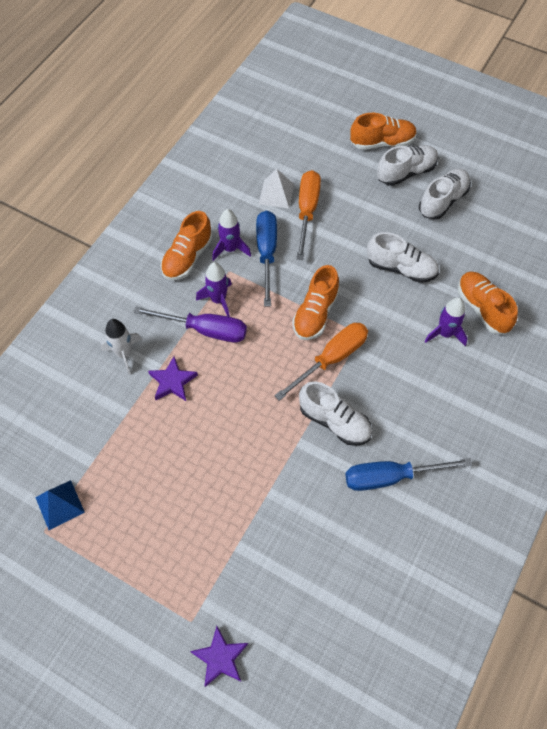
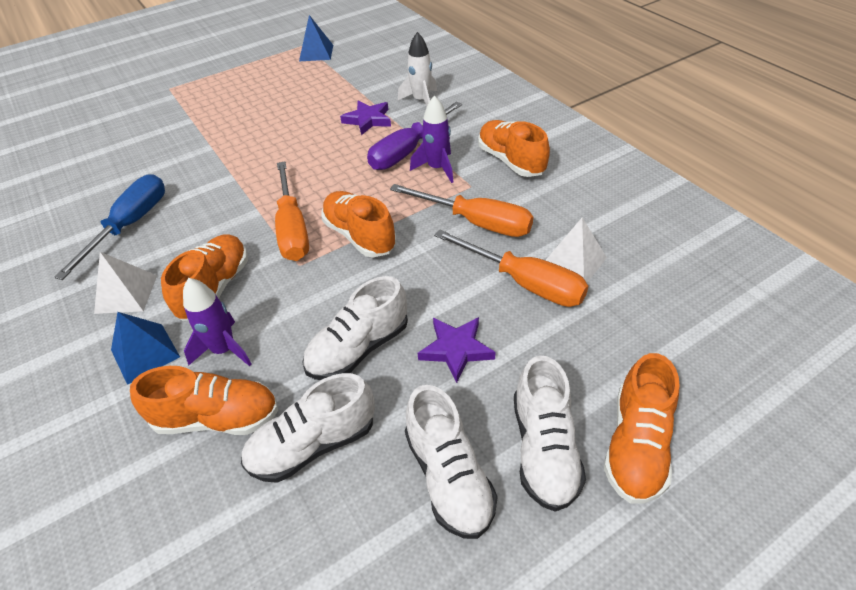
camera: 120 degrees right, 15 degrees down
purple star [190,626,248,687] -> purple star moved to [418,317,496,383]
purple rocket [212,209,251,261] -> none
blue screwdriver [256,211,277,306] -> orange screwdriver [390,184,533,237]
white shoe [299,382,372,446] -> white shoe moved to [241,373,375,483]
none -> white pyramid [94,252,157,314]
none -> blue pyramid [111,312,180,385]
none -> orange shoe [161,234,248,321]

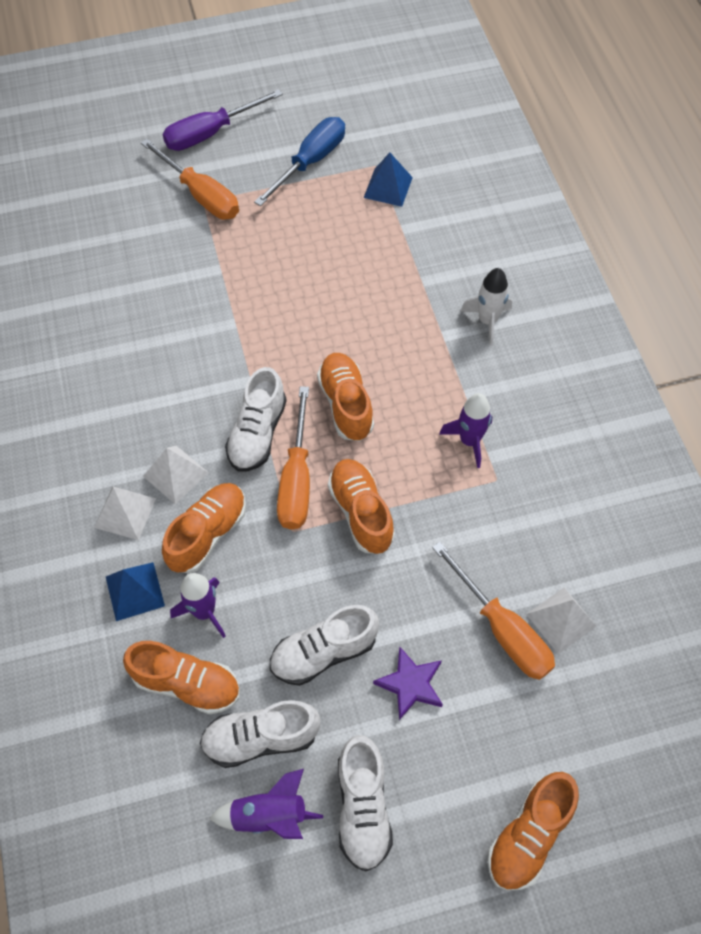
camera: 15 degrees right, 15 degrees up
blue screwdriver [54,174,165,280] -> blue screwdriver moved to [254,117,345,206]
purple star [340,100,391,135] -> none
purple screwdriver [367,101,462,170] -> purple screwdriver moved to [163,89,283,151]
orange screwdriver [390,184,533,237] -> orange screwdriver moved to [141,139,239,219]
orange shoe [478,120,550,177] -> orange shoe moved to [317,353,374,441]
white shoe [514,355,586,512] -> white shoe moved to [225,367,287,472]
none -> white pyramid [143,446,209,504]
none -> purple rocket [209,769,323,839]

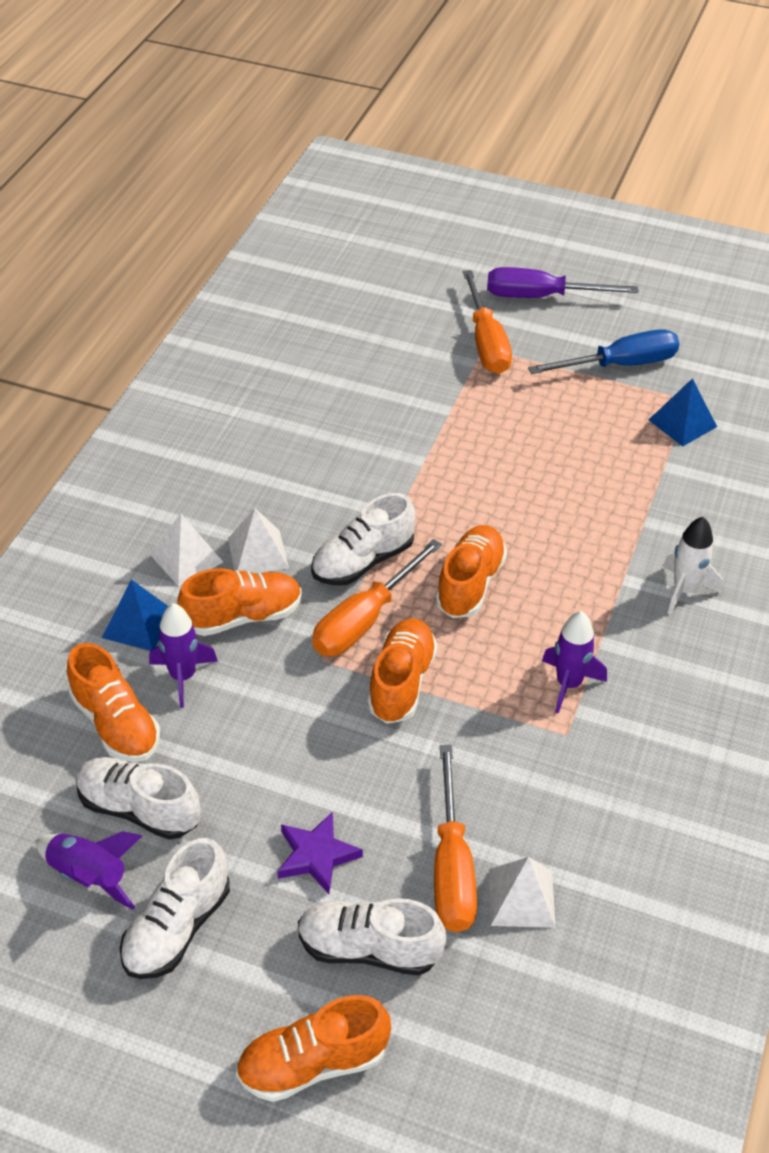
camera: 35 degrees right, 15 degrees down
white shoe [270,605,379,686] -> white shoe moved to [298,898,446,976]

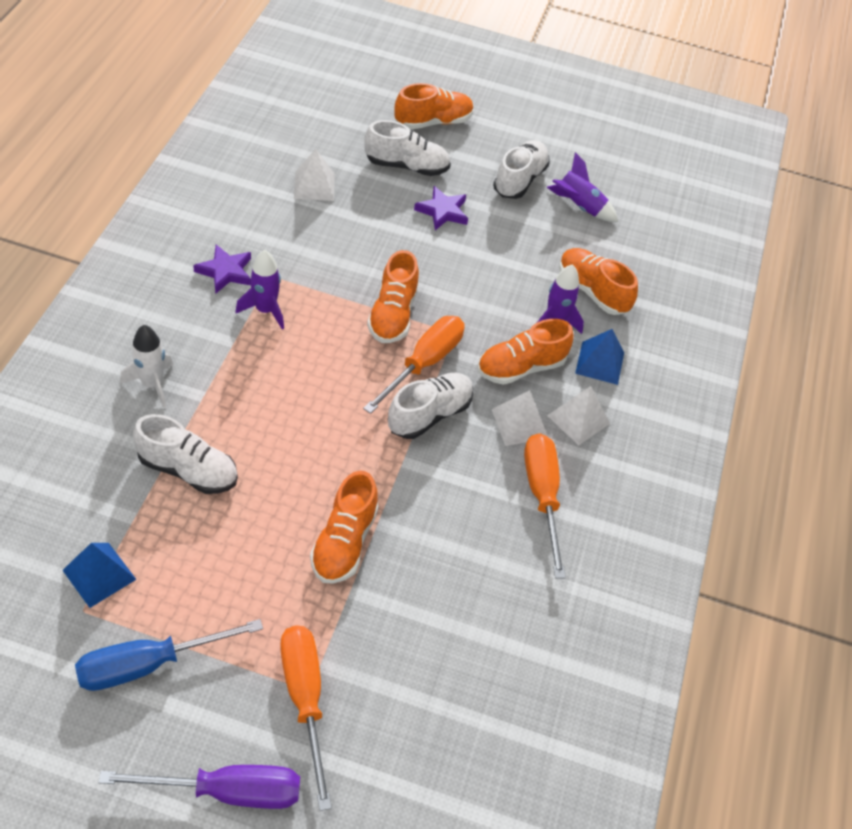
camera: 170 degrees right, 5 degrees up
white shoe [76,757,200,840] -> white shoe moved to [133,414,238,494]
orange screwdriver [434,745,477,932] -> orange screwdriver moved to [524,433,566,579]
orange shoe [435,525,507,618] -> orange shoe moved to [310,471,378,584]
none -> purple star [193,244,251,294]

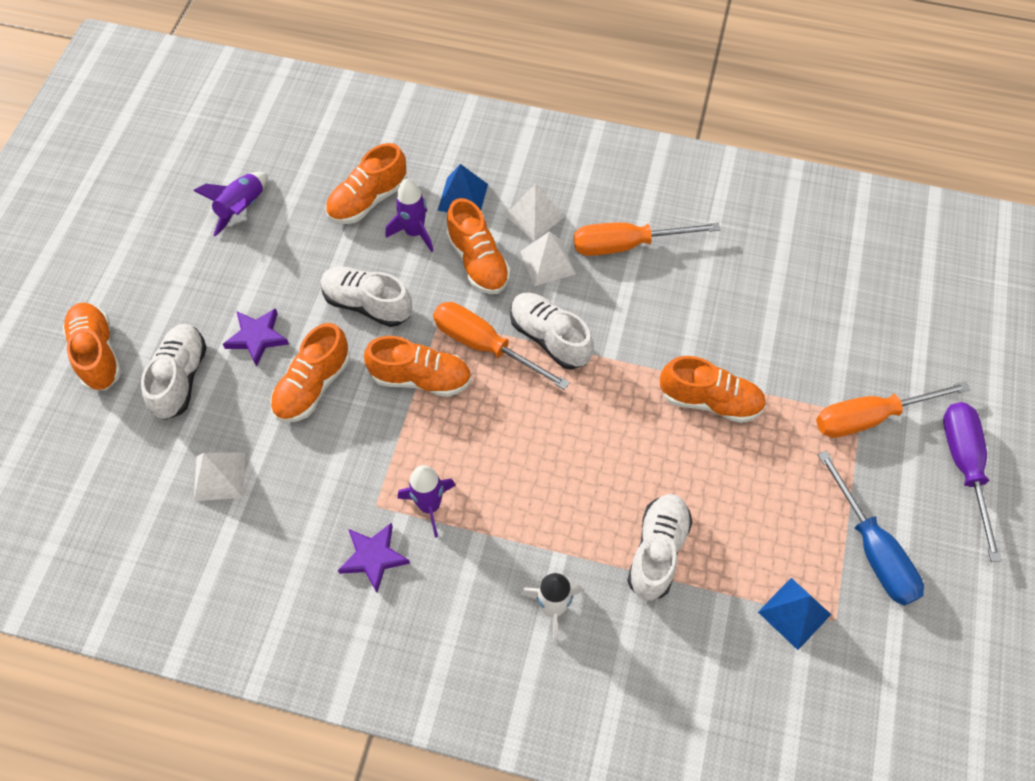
camera: 85 degrees left, 10 degrees up
white shoe [493,140,550,199] -> white shoe moved to [321,267,412,327]
none -> orange shoe [270,323,350,422]

